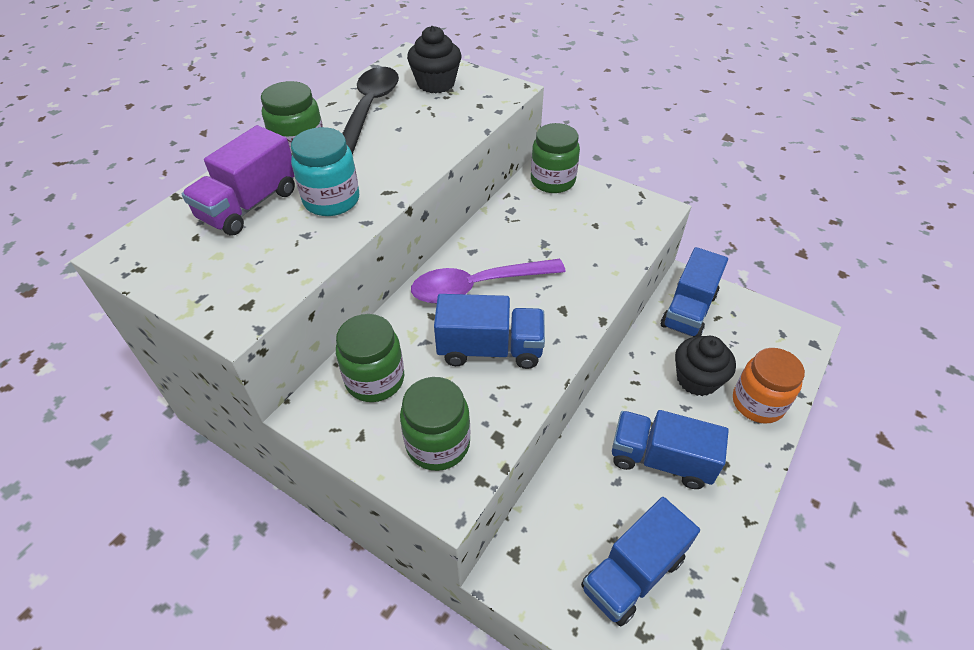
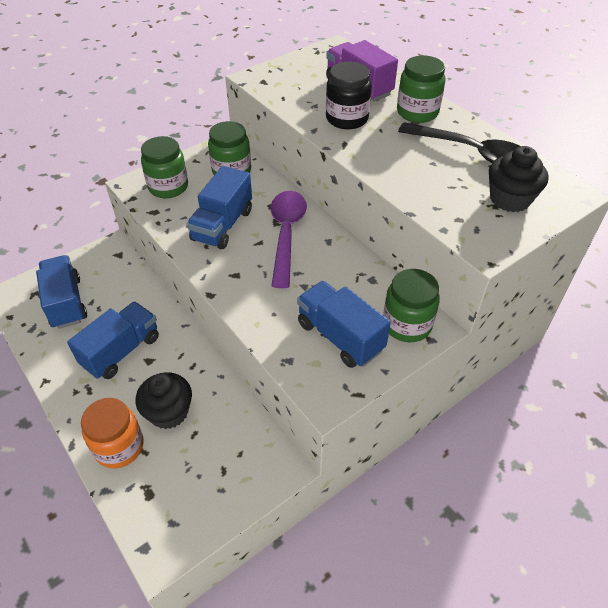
camera: 110 degrees right, 0 degrees up
turquoise jar [291,127,359,216] -> black jar [326,61,372,129]
blue truck [661,247,728,337] -> blue truck moved to [297,281,391,368]

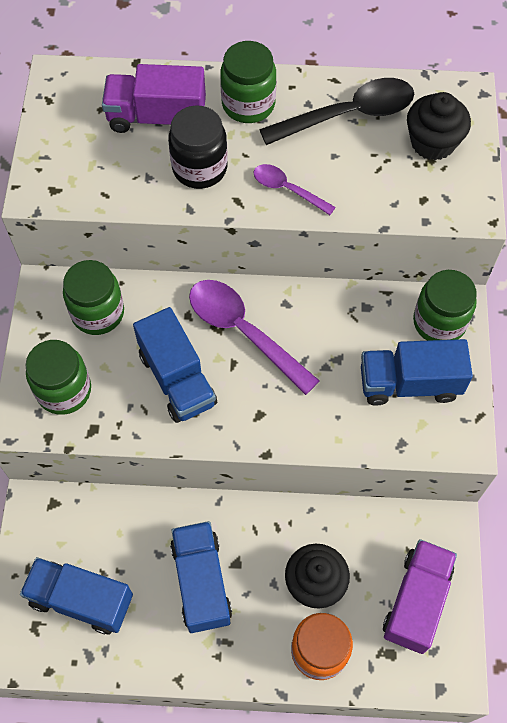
camera: 50 degrees left, 15 degrees up
none -> purple spoon [254,164,336,215]
none -> purple truck [383,539,457,654]

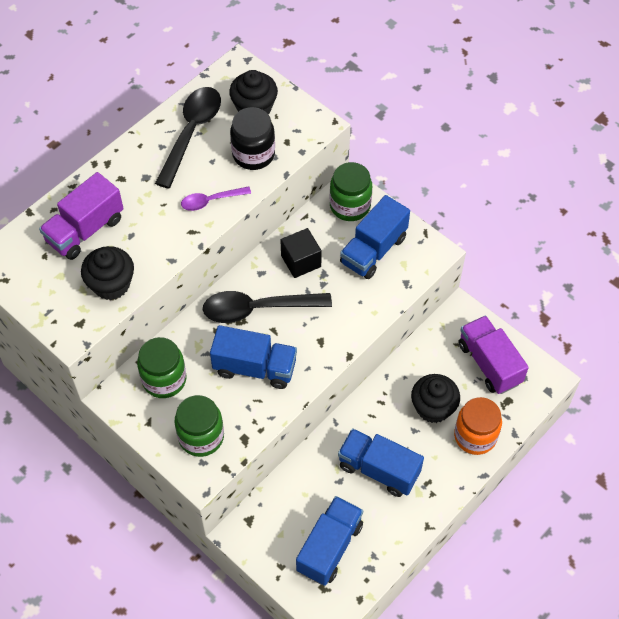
camera: 50 degrees left, 5 degrees down
blue truck [20,557,133,634] -> blue truck turned 150 degrees clockwise [296,496,363,586]
black jar [168,106,228,189] -> black jar moved to [230,107,275,170]
purple spoon [189,280,320,395] -> black spoon [202,291,332,323]
green jar [220,41,276,123] -> none
none -> black cupcake [81,246,134,300]
none -> black cube [280,228,322,278]

